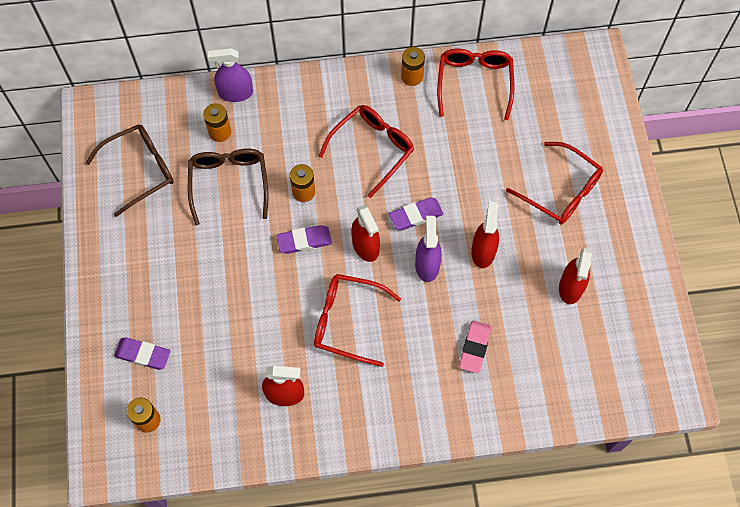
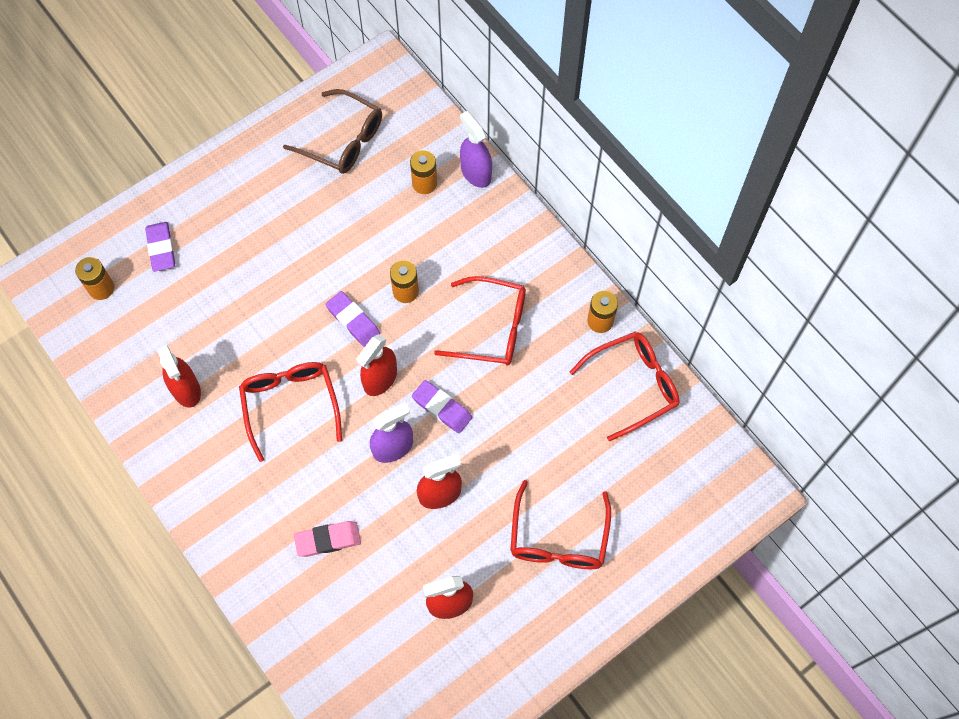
camera: 60 degrees right, 0 degrees up
brown glasses [188,148,268,225] -> none

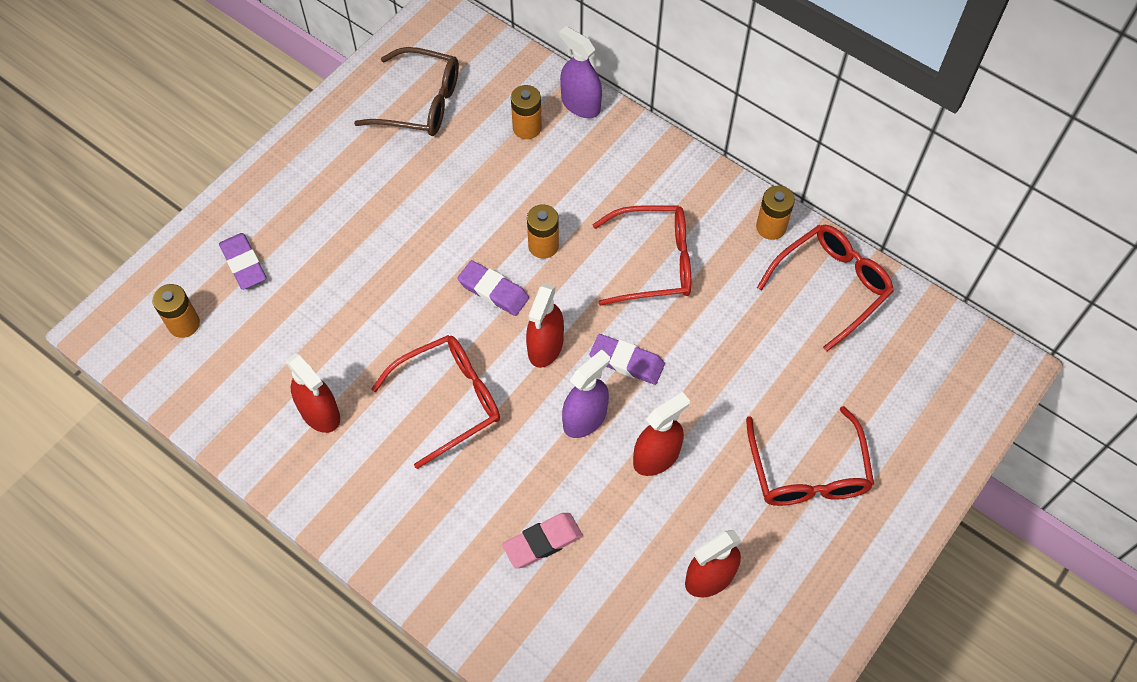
camera: 15 degrees left, 5 degrees down
red glasses [239,362,342,462] -> red glasses turned 90 degrees clockwise [371,335,500,469]

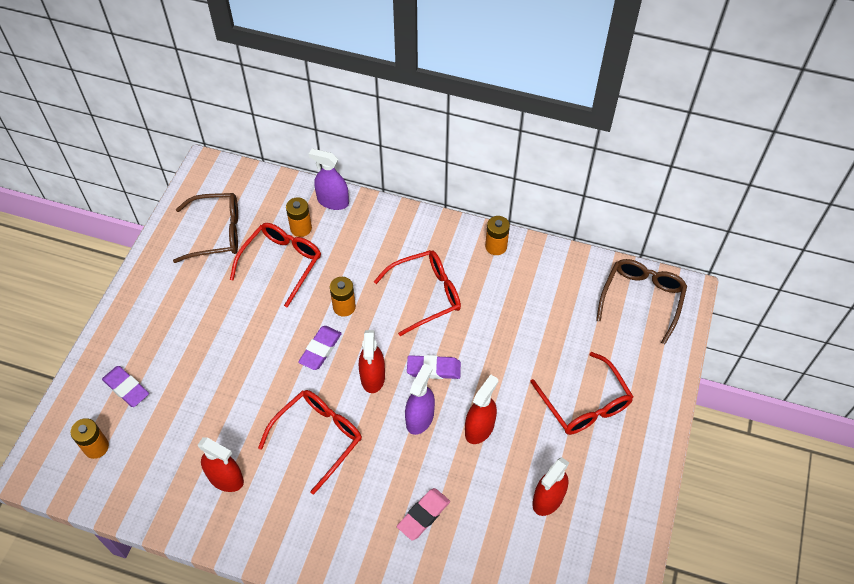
camera: 20 degrees left, 5 degrees down
purple eraser [457,260,529,316] -> purple eraser turned 75 degrees counterclockwise [298,326,342,370]
red glasses [757,225,894,351] -> red glasses moved to [230,223,321,308]
none -> brown glasses [596,259,687,345]

